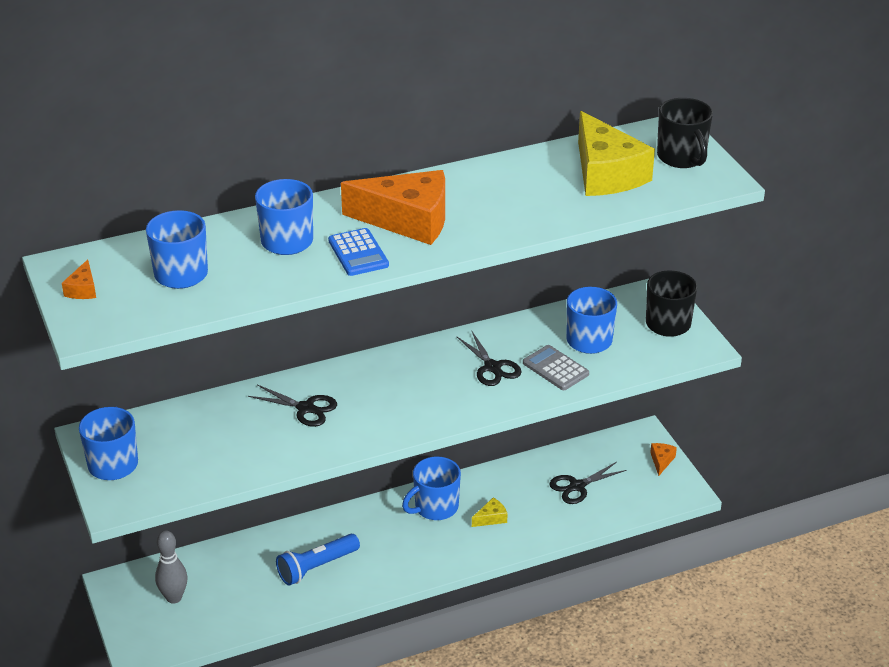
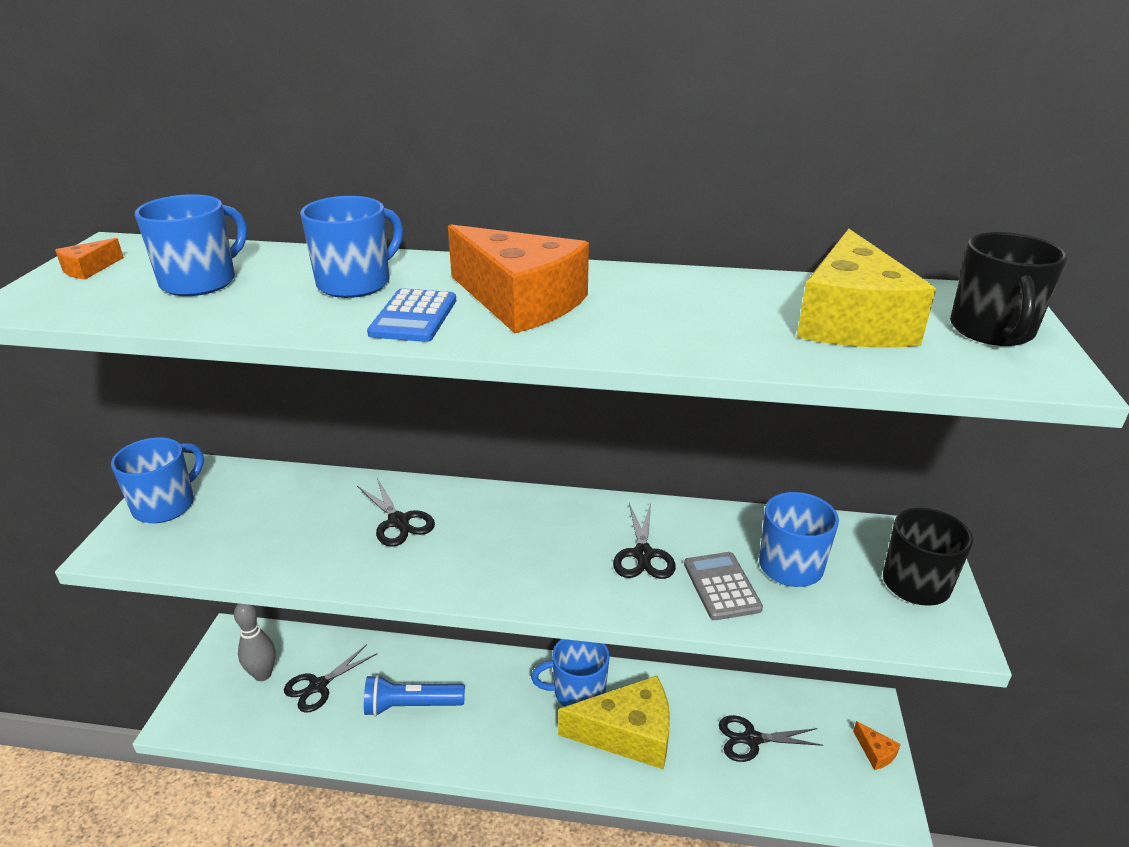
camera: 30 degrees right, 5 degrees down
yellow cheese [472,498,508,527] -> yellow cheese [558,676,670,770], size x2.45
orange cheese [650,443,677,476] -> orange cheese turned 105 degrees clockwise [853,721,901,770]
none -> black scissors [284,644,377,713]

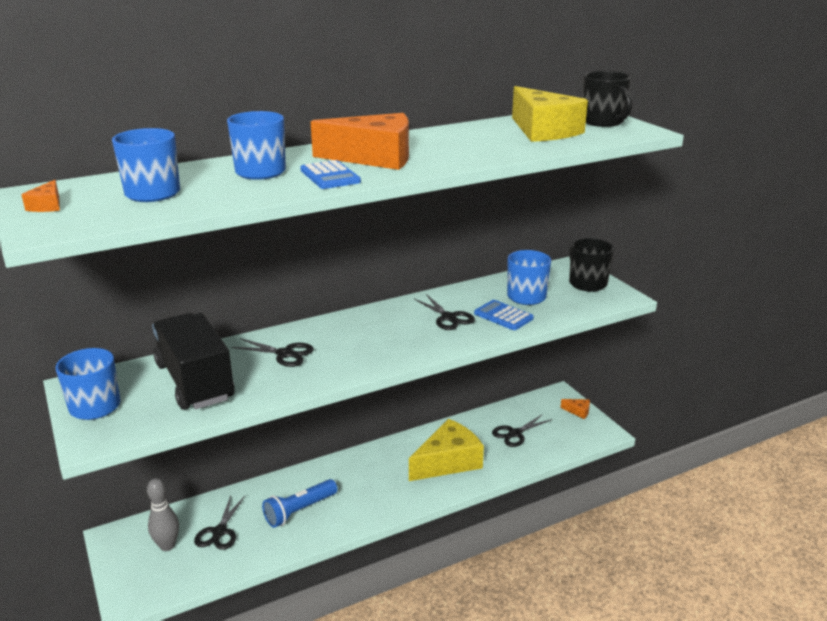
camera: 35 degrees left, 5 degrees down
blue mug [531,639,609,707] -> none
grey calculator [684,552,763,620] -> blue calculator [474,300,534,330]
none -> black truck [152,313,235,410]

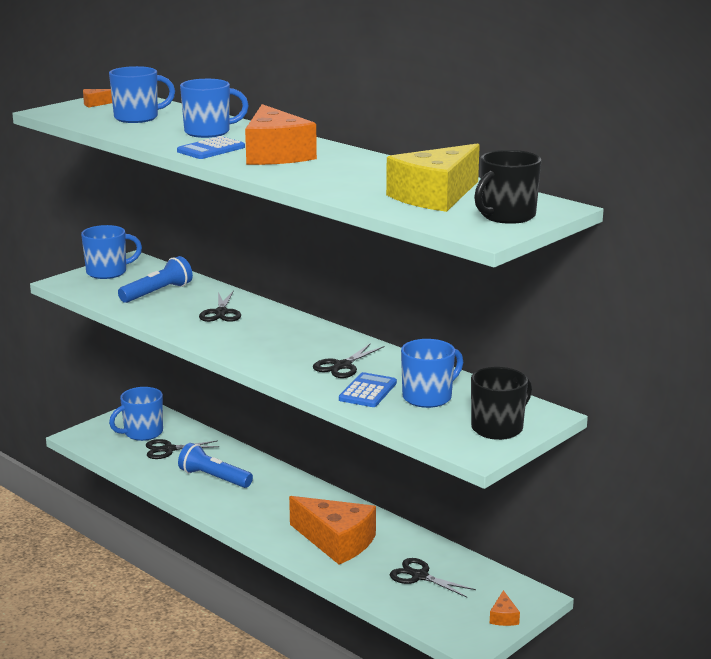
camera: 70 degrees right, 5 degrees down
grey bowling pin [147,478,179,551] -> blue mug [109,387,163,441]
black truck [152,313,235,410] -> blue flashlight [118,256,193,303]
yellow cheese [409,419,484,481] -> orange cheese [289,496,376,564]

